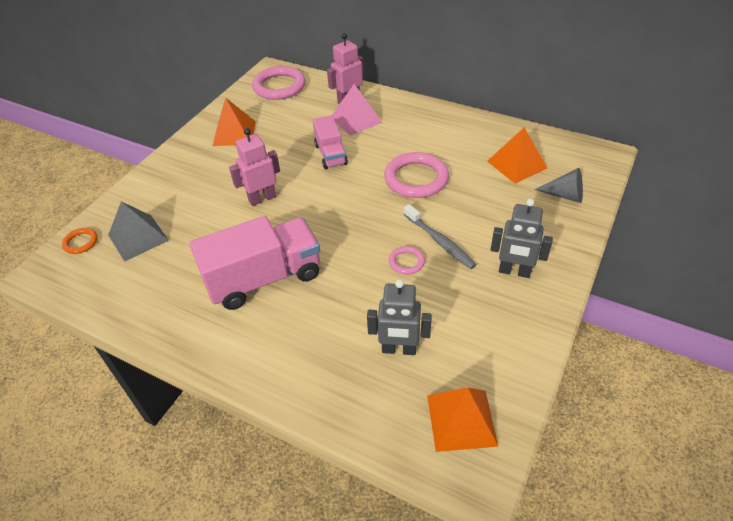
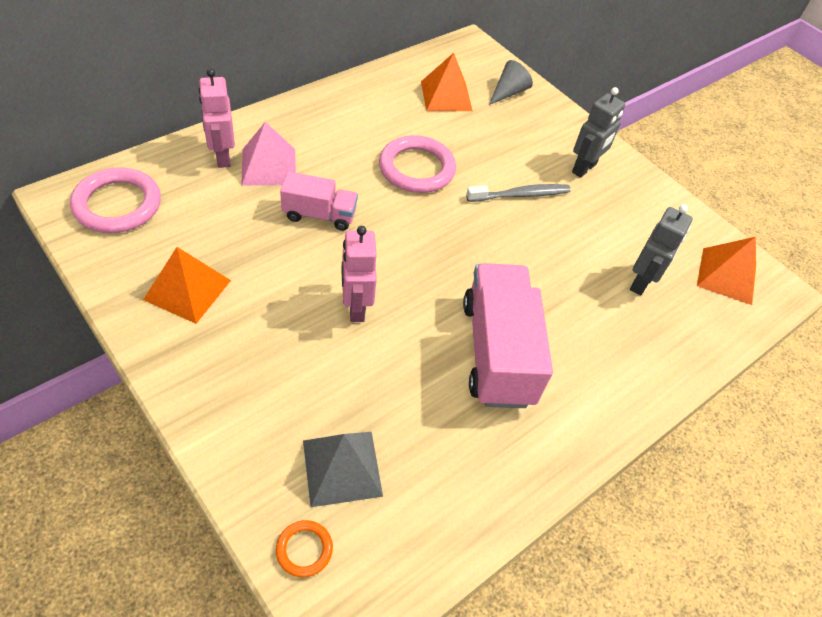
camera: 75 degrees left, 5 degrees up
pink ring [389,246,425,275] -> none

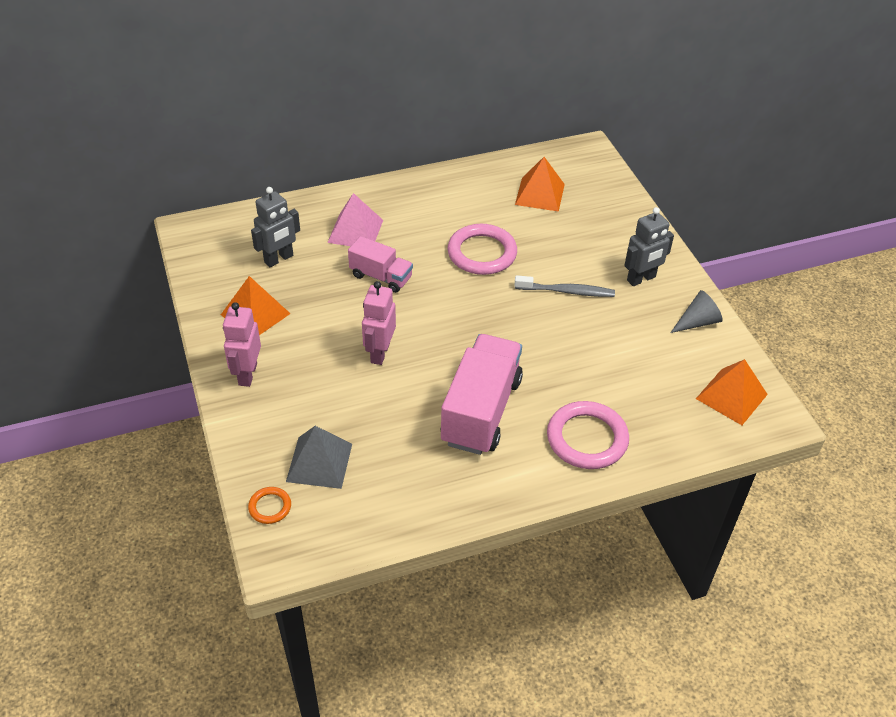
camera: 25 degrees right, 5 degrees down
pink ring [70,167,161,233] -> pink ring moved to [547,401,629,469]
pink robot [199,68,235,168] -> pink robot moved to [223,302,261,387]
grey cone [489,60,533,105] -> grey cone moved to [670,290,723,333]
grey robot [630,204,693,295] -> grey robot moved to [251,187,300,267]

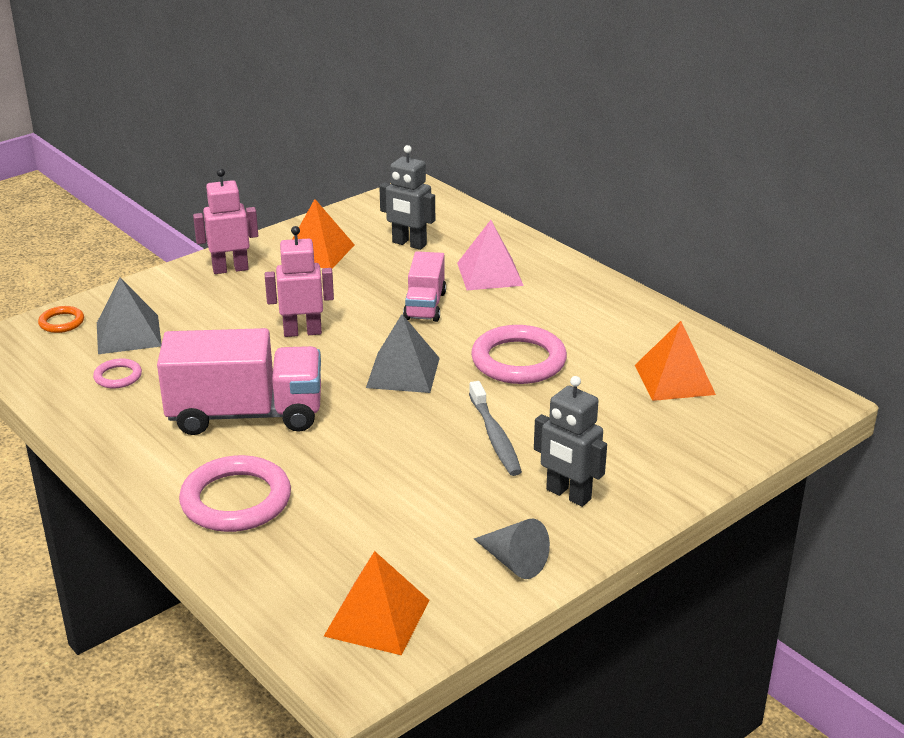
camera: 70 degrees right, 15 degrees down
none -> pink ring [93,358,142,389]
none -> grey pyramid [366,314,440,393]

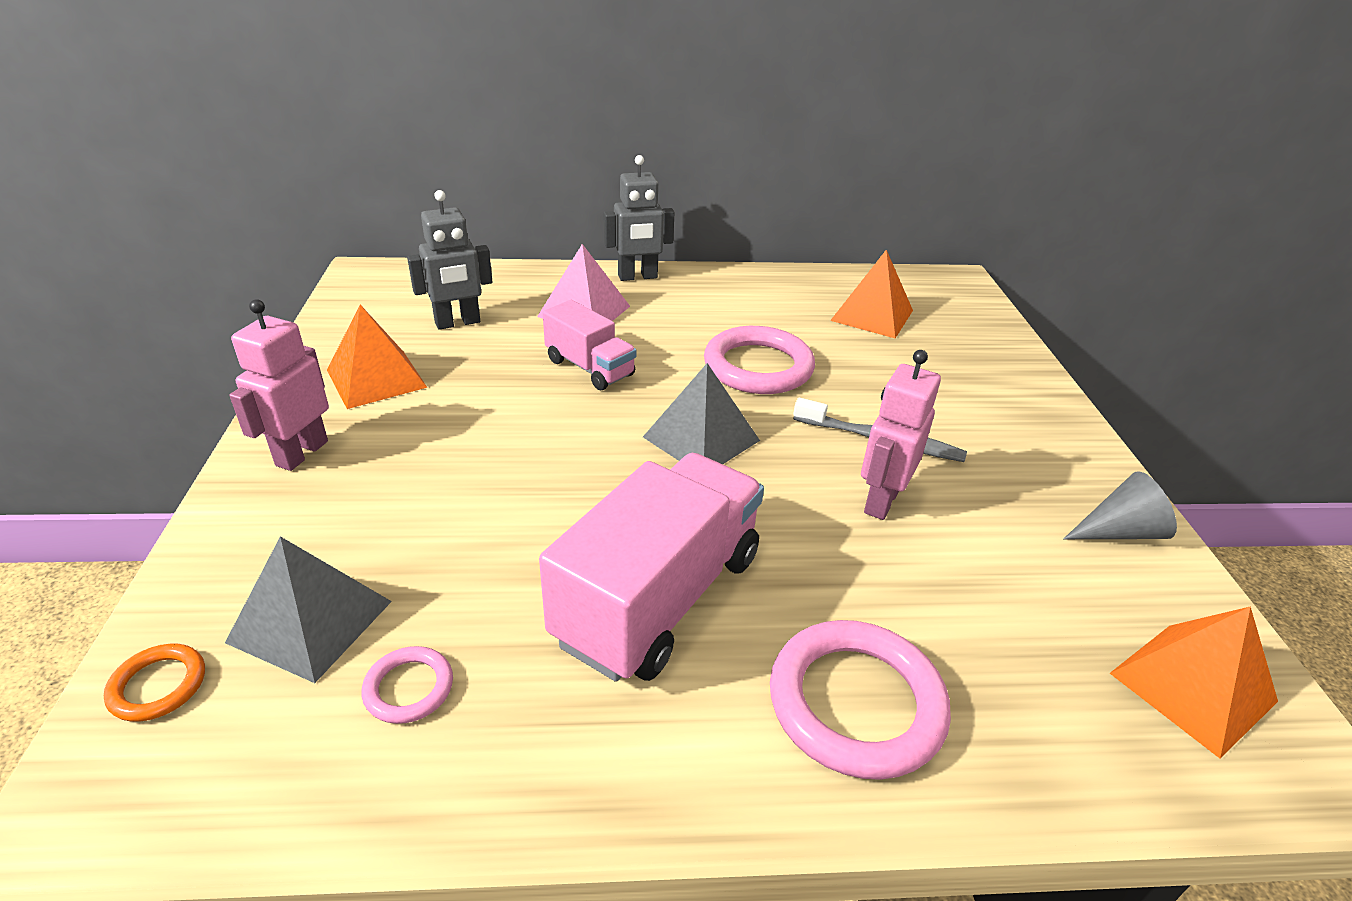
camera: 55 degrees left, 5 degrees up
pink robot [265,226,334,337] -> pink robot moved to [861,350,941,520]
grey robot [534,376,607,507] -> grey robot moved to [604,155,675,281]

